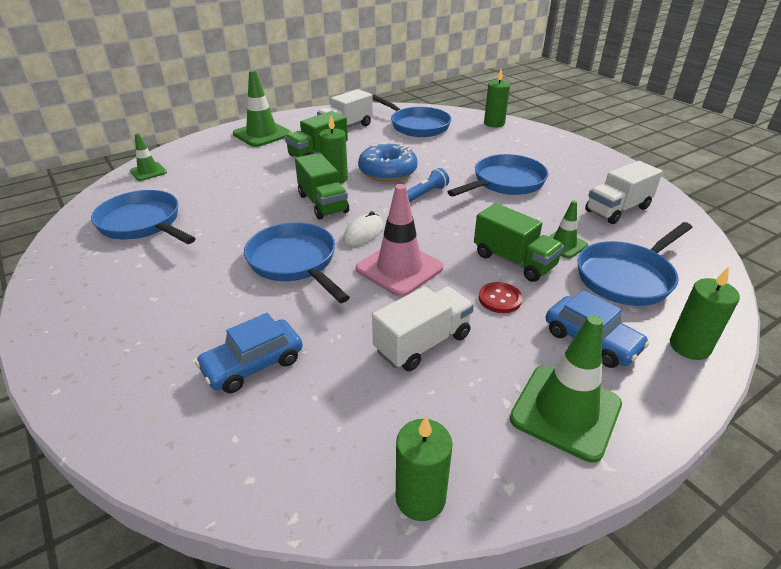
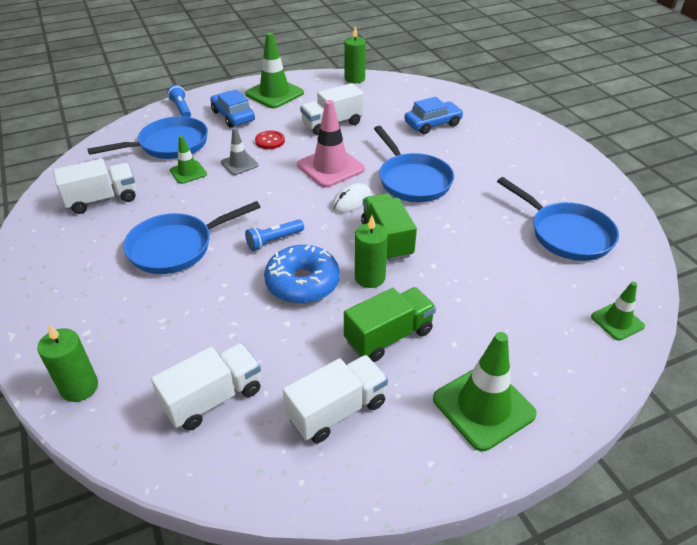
camera: 170 degrees left, 5 degrees up
blue pan [372,94,451,137] -> white truck [151,343,261,431]
green truck [474,203,564,282] -> grey traffic cone [221,127,258,175]
green candle [670,267,740,360] -> blue flashlight [167,85,191,117]

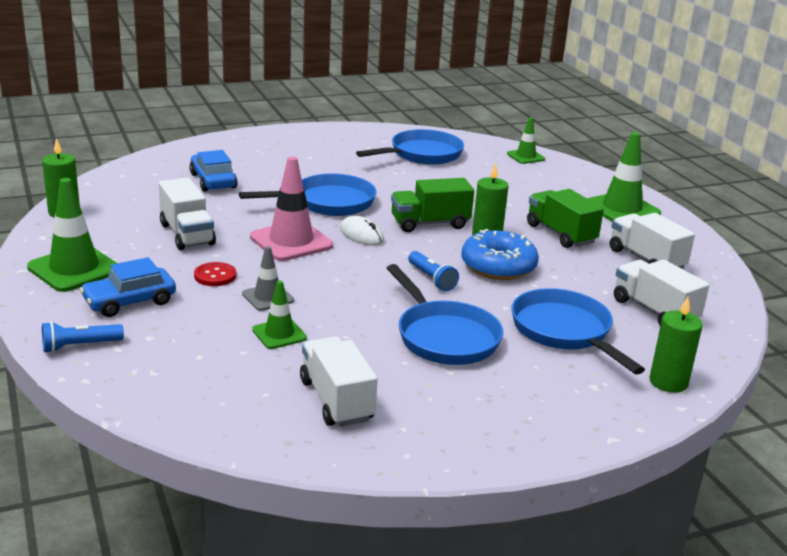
camera: 90 degrees left, 15 degrees down
blue pan [87,116,208,159] -> blue pan moved to [511,288,645,375]

